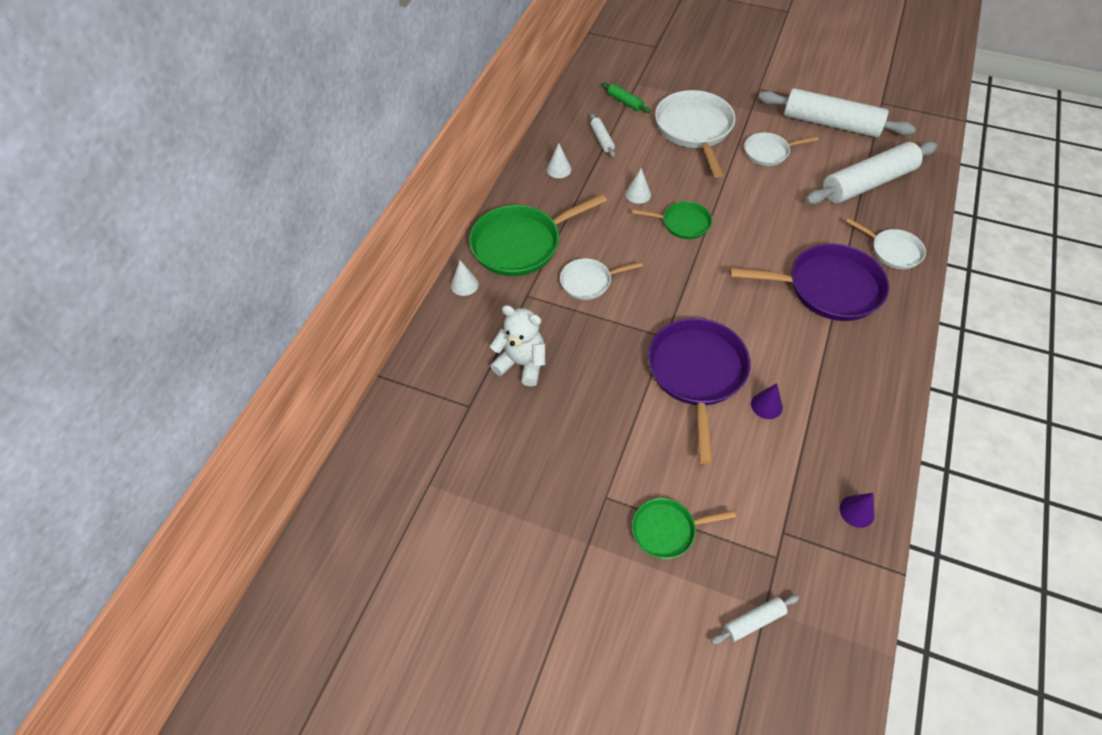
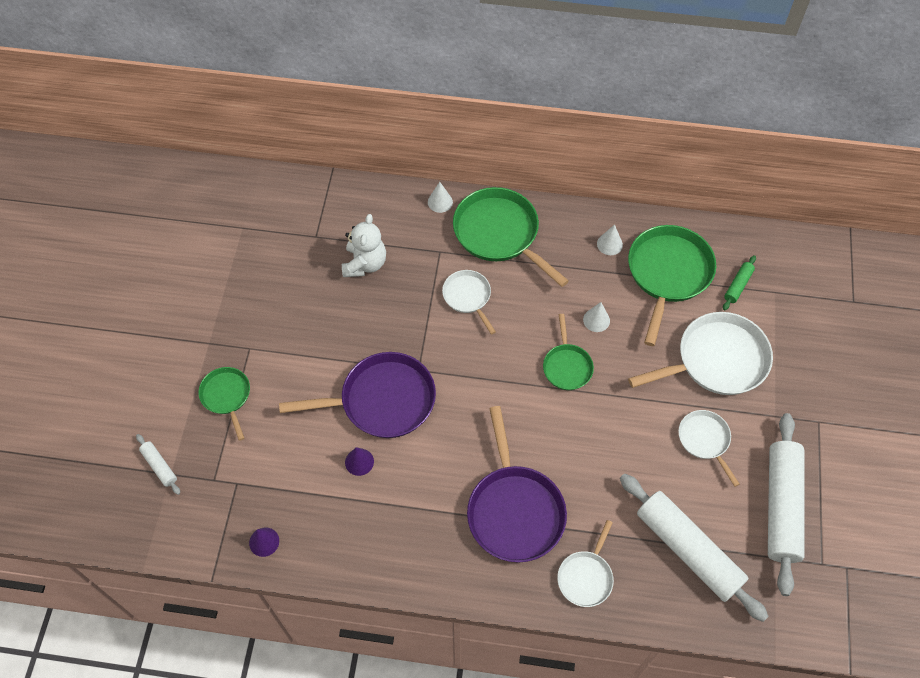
camera: 75 degrees right, 5 degrees up
white rolling pin [590,114,615,157] -> green pan [628,225,716,346]

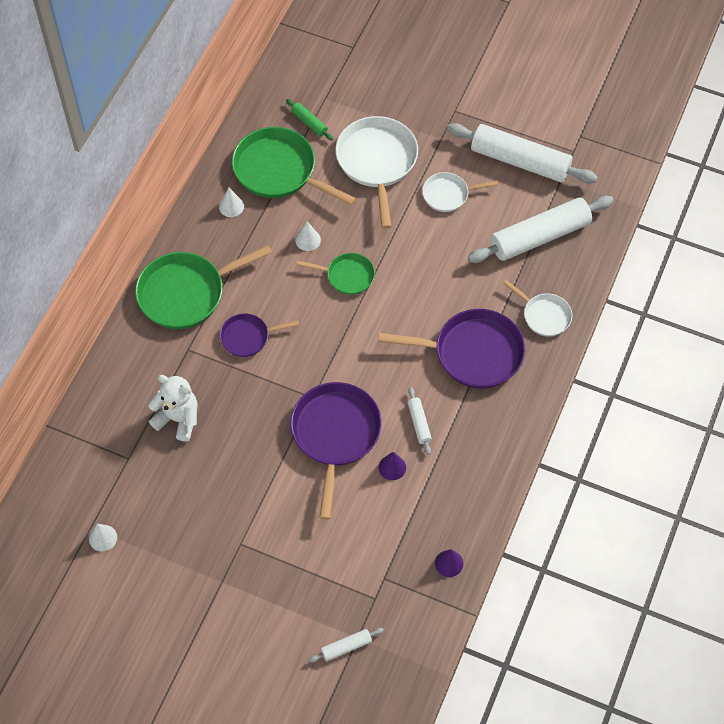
camera: 75 degrees left, 0 degrees up
green pan [198,367,250,441] -> none
white cone [428,182,453,213] -> white cone moved to [89,524,117,551]
white pan [442,270,496,335] -> purple pan [220,313,299,357]
none -> white rolling pin [408,388,432,455]

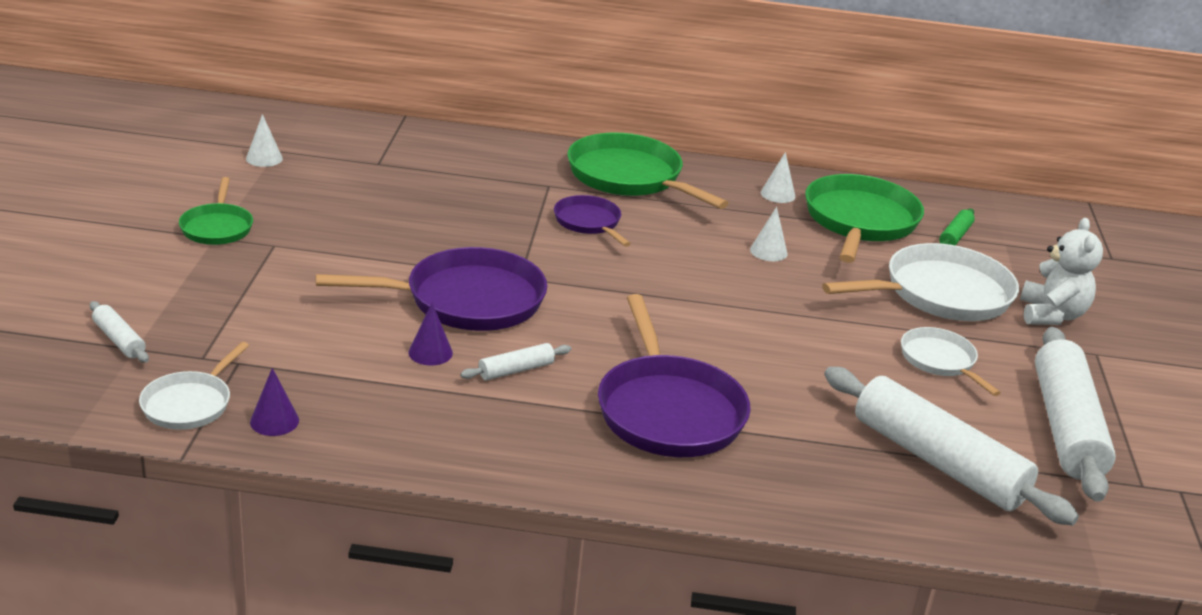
camera: 70 degrees right, 30 degrees down
white teddy bear [148,375,197,442] -> white teddy bear moved to [1020,218,1103,325]
green pan [297,253,375,295] -> green pan moved to [179,177,253,245]
white pan [503,280,572,336] -> white pan moved to [139,342,249,430]

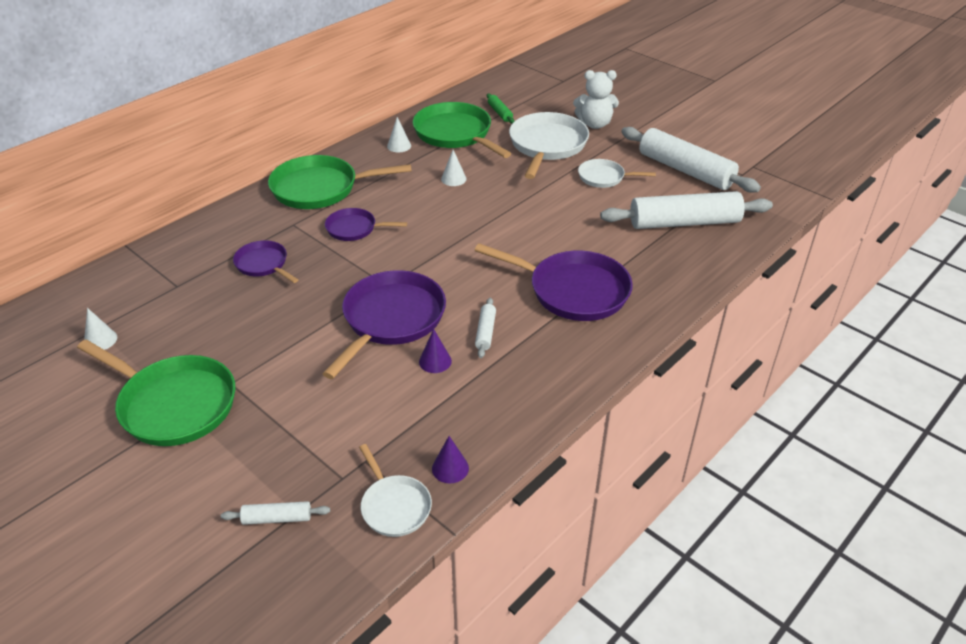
camera: 50 degrees left, 10 degrees up
green pan [179,177,253,245] -> green pan [77,340,235,446], size x1.82
white teddy bear [1020,218,1103,325] -> white teddy bear turned 135 degrees clockwise [573,70,619,129]
none -> purple pan [233,240,298,283]

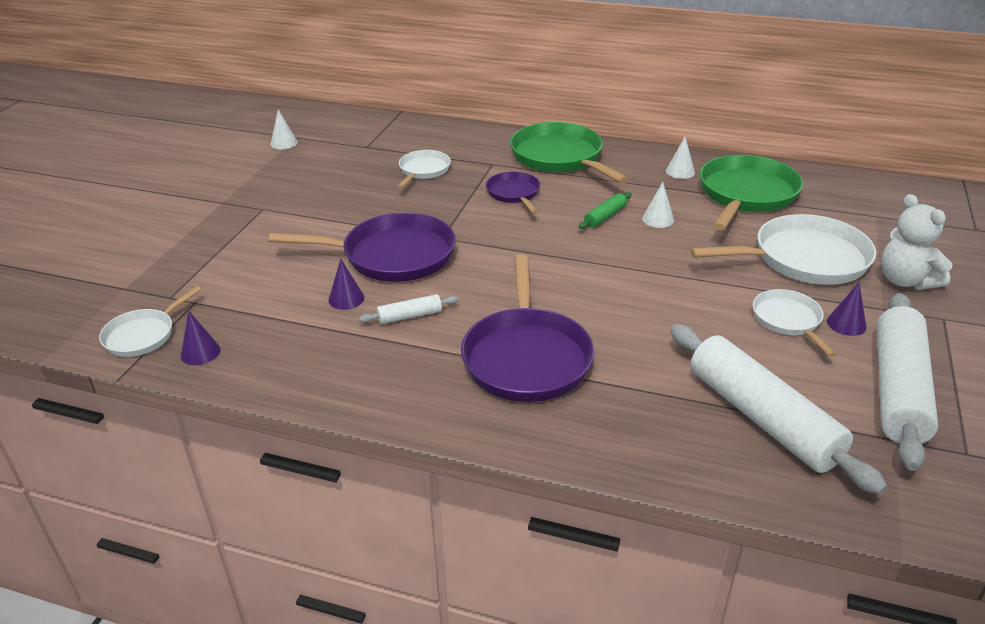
camera: 65 degrees right, 5 degrees down
green pan [77,340,235,446] -> none
white rolling pin [221,501,330,525] -> none
purple pan [233,240,298,283] -> white pan [397,150,451,188]
green rolling pin [487,93,514,124] -> green rolling pin moved to [579,192,631,229]
none -> purple cone [827,283,866,336]

